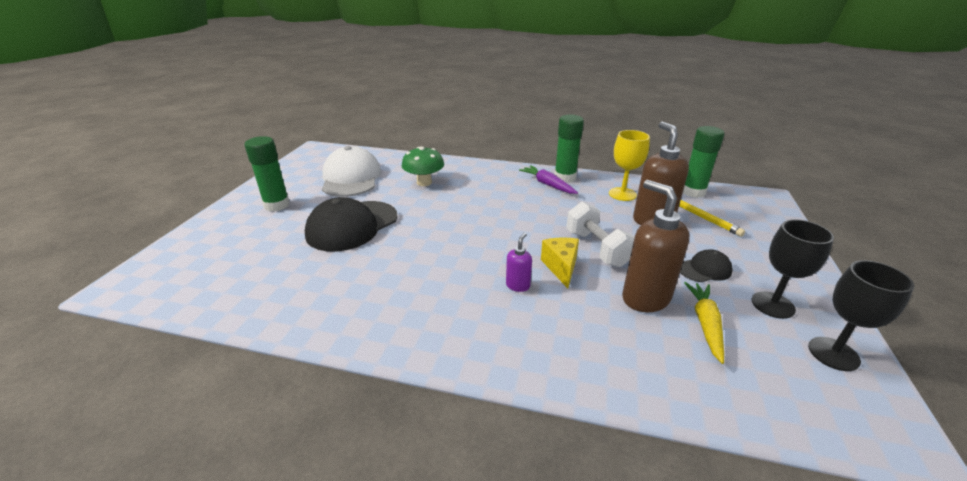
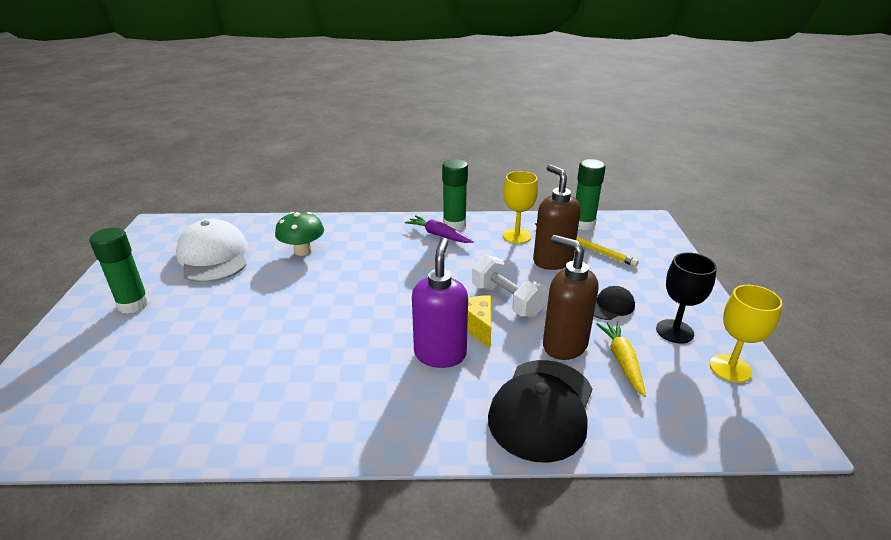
camera: 15 degrees left, 0 degrees up
black cap [305,197,398,252] -> black cap moved to [488,360,592,463]
purple soap dispenser [506,232,532,292] -> purple soap dispenser [412,238,468,368], size x2.06
black goblet [808,260,914,371] -> yellow goblet [710,285,782,383]

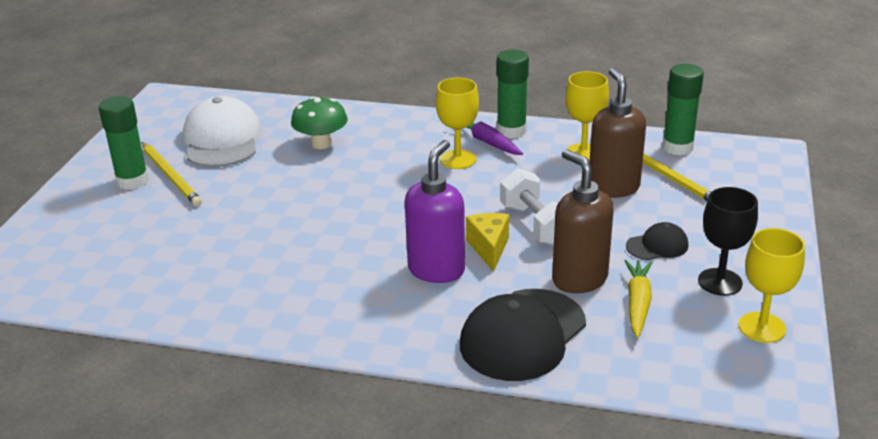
camera: 15 degrees right, 0 degrees up
none -> yellow pencil [142,142,202,206]
none -> yellow goblet [436,78,479,169]

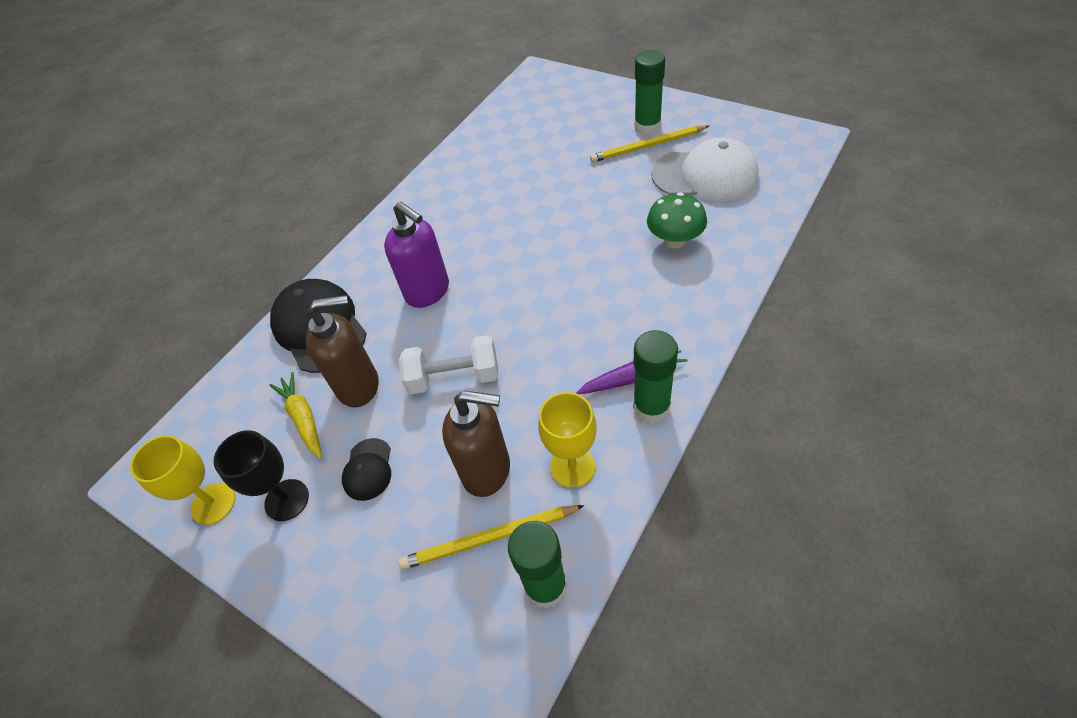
camera: 115 degrees right, 20 degrees up
yellow goblet [436,78,479,169] -> none
yellow cheese [466,213,509,272] -> none
yellow carrot [624,260,653,338] -> yellow carrot turned 150 degrees counterclockwise [269,372,322,459]

